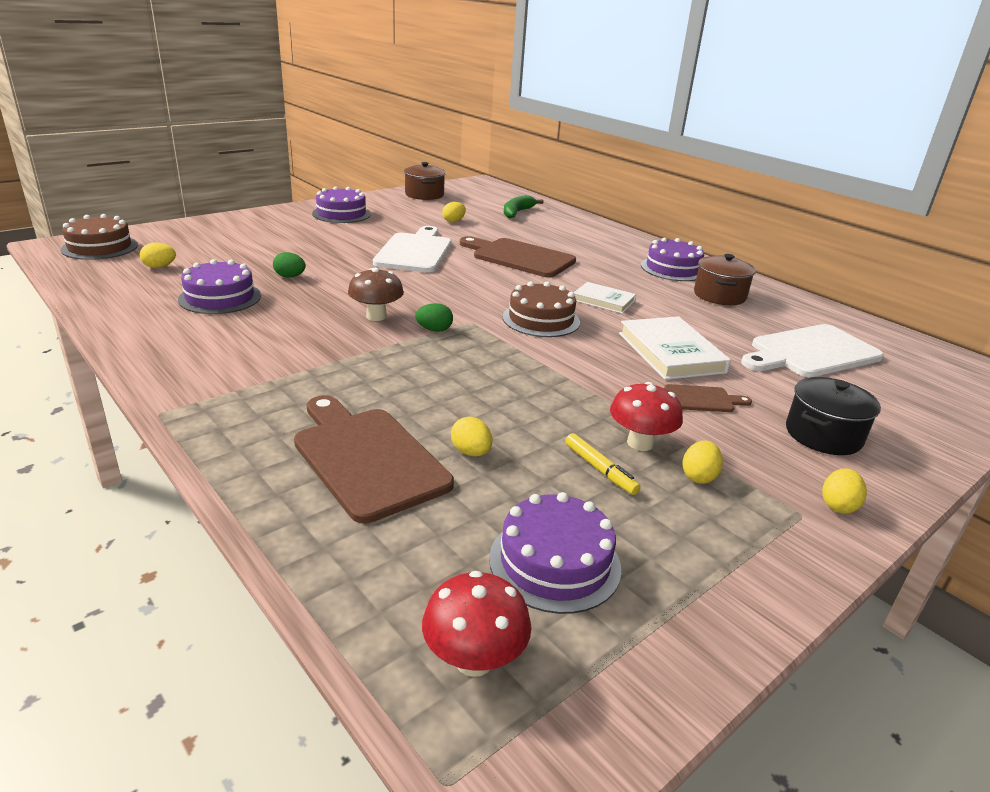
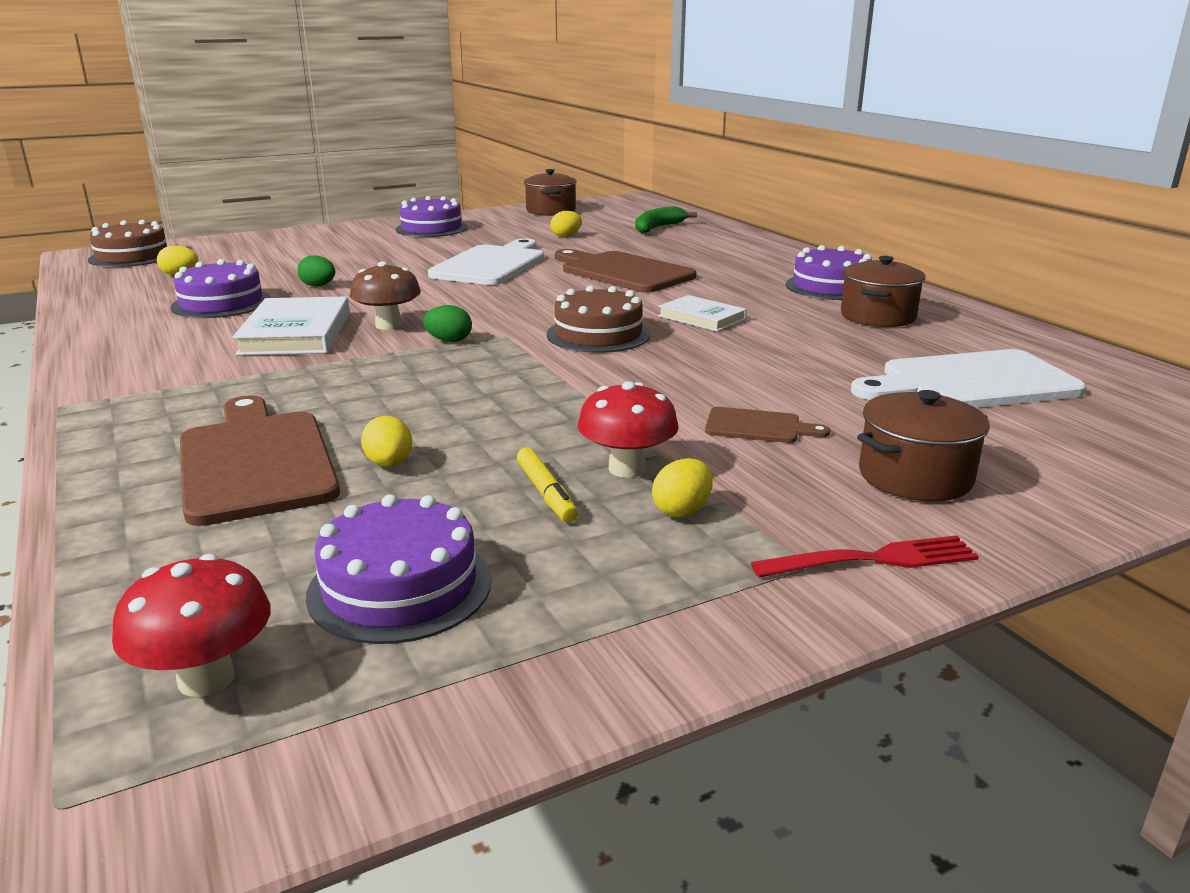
camera: 15 degrees right, 5 degrees down
white book [619,316,731,380] -> white book moved to [232,297,350,355]
black pot [786,377,881,455] -> brown pot [857,390,990,501]
yellow egg [822,468,867,514] -> red fork [751,535,979,578]

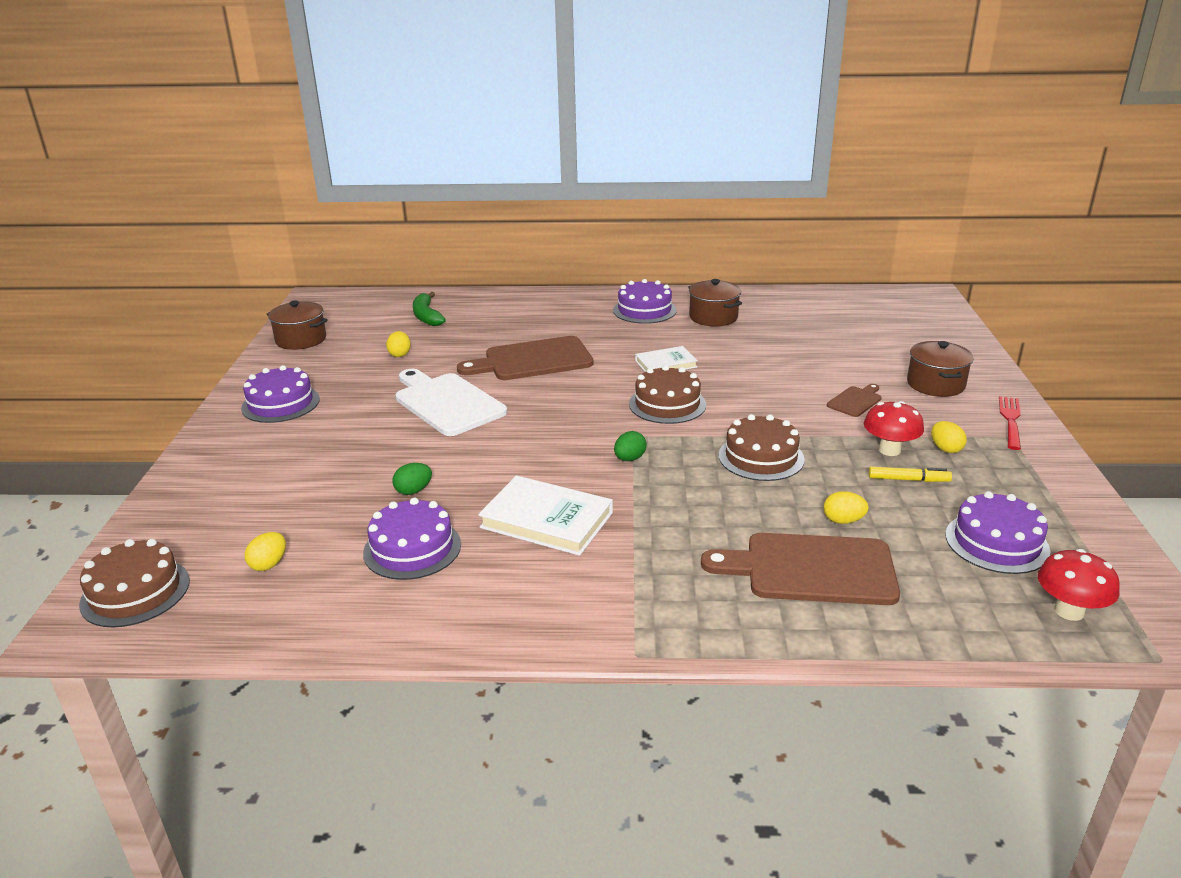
camera: 60 degrees left, 5 degrees up
brown mushroom [350,261,421,330] -> none
white cutting board [851,349,1086,408] -> none
none -> brown cake [719,414,805,481]

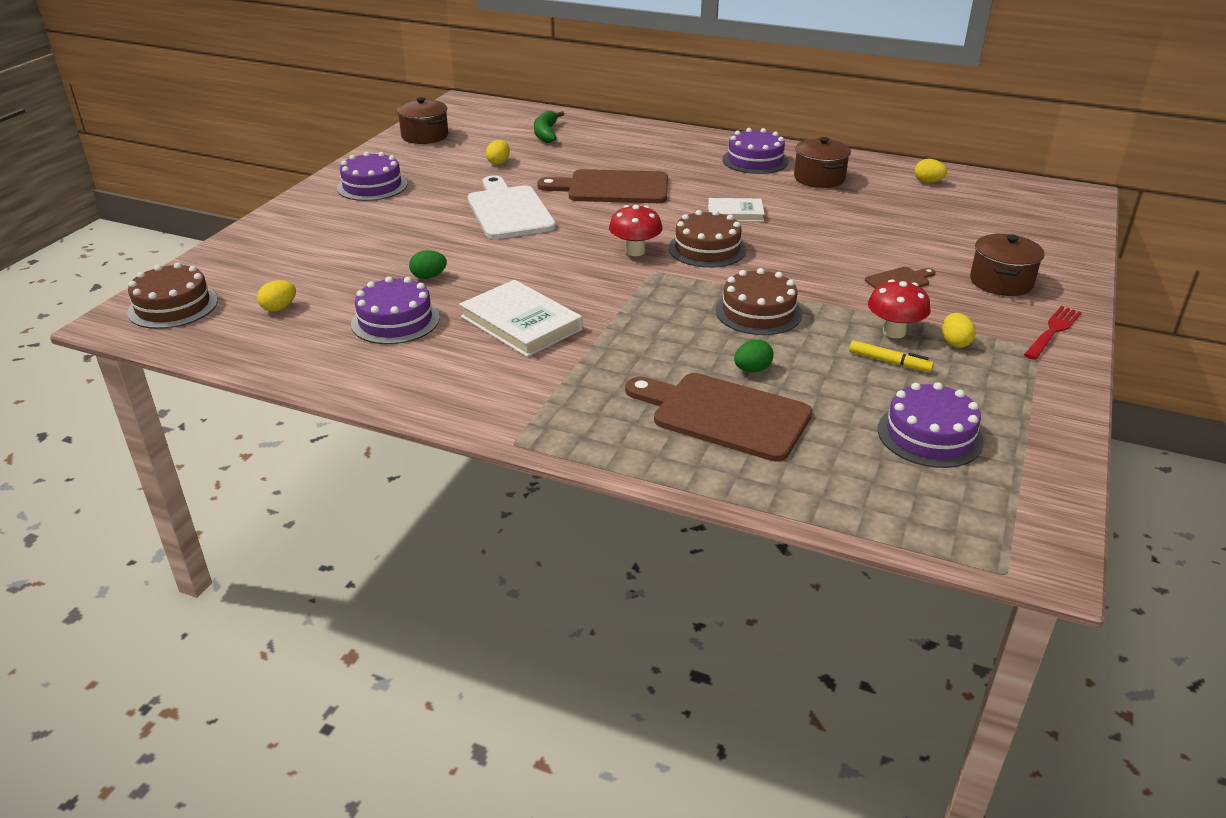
camera: 20 degrees right, 5 degrees up
green egg [614,431,647,461] -> green egg moved to [734,340,774,372]
yellow egg [824,491,869,524] -> yellow egg moved to [914,159,947,183]
red mushroom [1037,549,1119,621] -> red mushroom moved to [609,205,663,256]

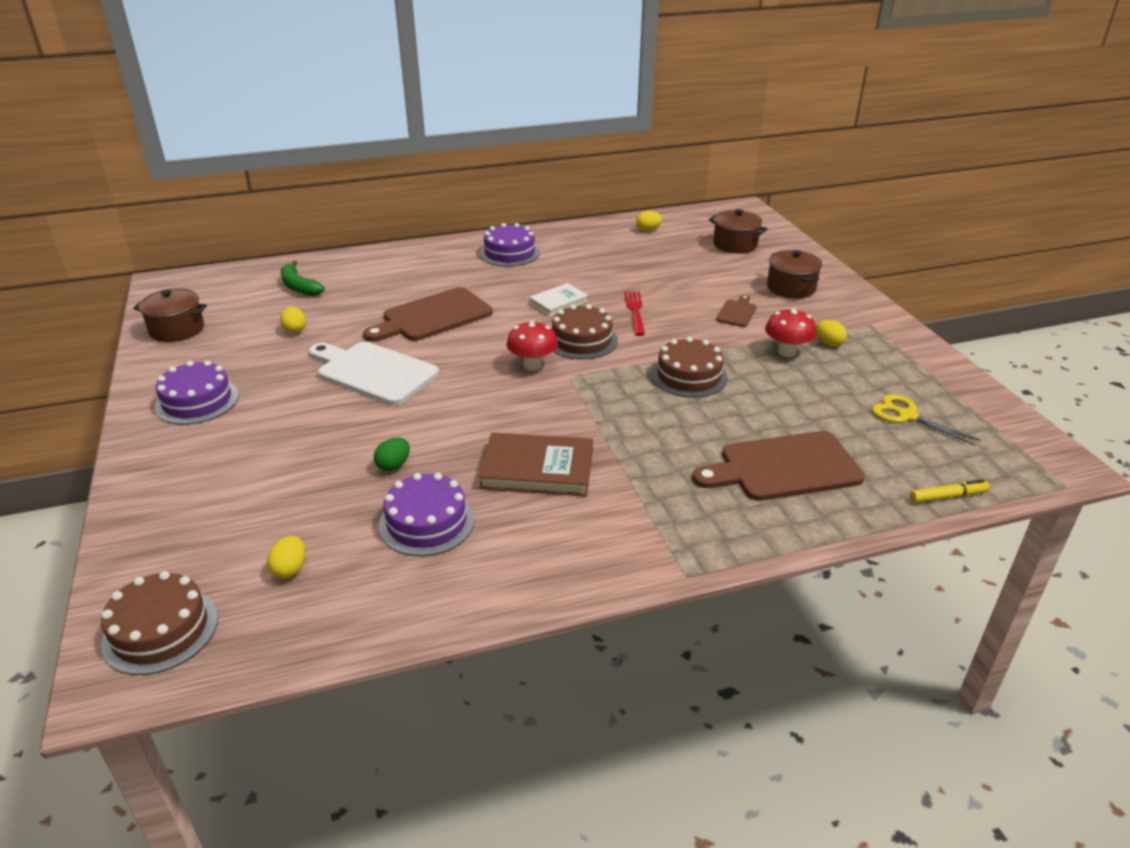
camera: 40 degrees left, 0 degrees up
white book [459,280,583,357] -> brown book [478,432,593,496]
green egg [734,340,774,372] -> none
brown pot [794,137,851,188] -> brown pot moved to [709,209,768,253]
yellow marker [849,340,934,372] -> yellow marker moved to [910,479,990,503]
purple cake [878,382,984,468] -> yellow scissors [872,394,980,446]
red fork [1024,306,1081,360] -> red fork moved to [624,291,645,336]

